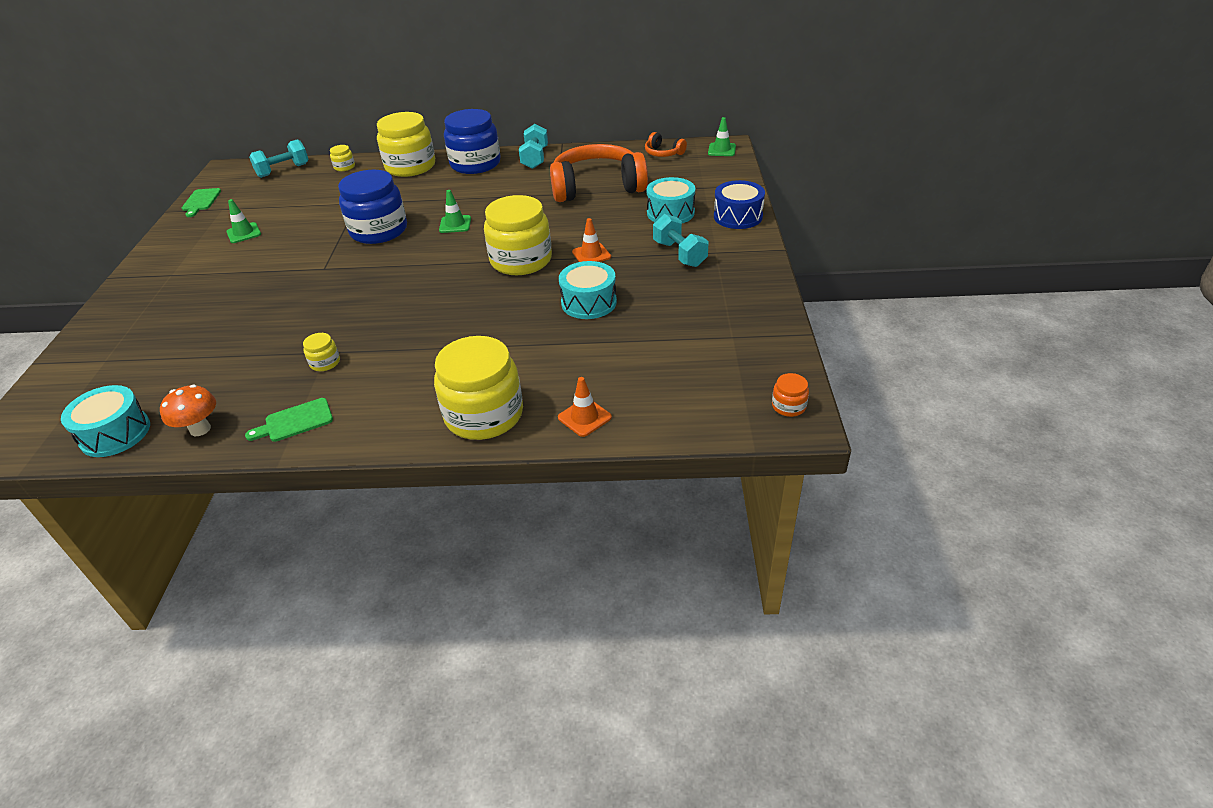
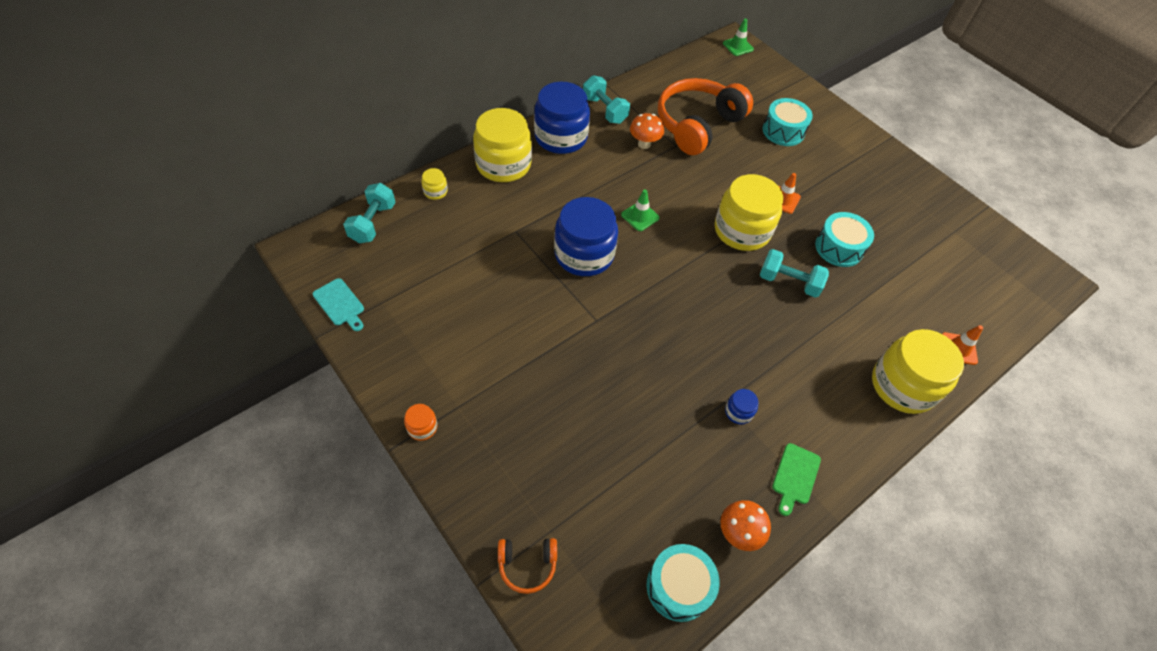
camera: 45 degrees left, 15 degrees up
green cutting board [182,188,221,217] -> turquoise cutting board [313,278,364,331]
green traffic cone [226,199,261,243] -> none
yellow jar [303,333,340,371] -> blue jar [725,389,759,424]
orange headphones [645,132,687,157] -> orange headphones moved to [498,538,557,594]
turquoise dumbbell [653,214,709,267] -> turquoise dumbbell moved to [760,249,829,298]
blue drum [714,180,765,229] -> none
orange jar [772,373,809,417] -> orange jar moved to [404,404,437,441]
none -> orange mushroom [630,113,664,149]

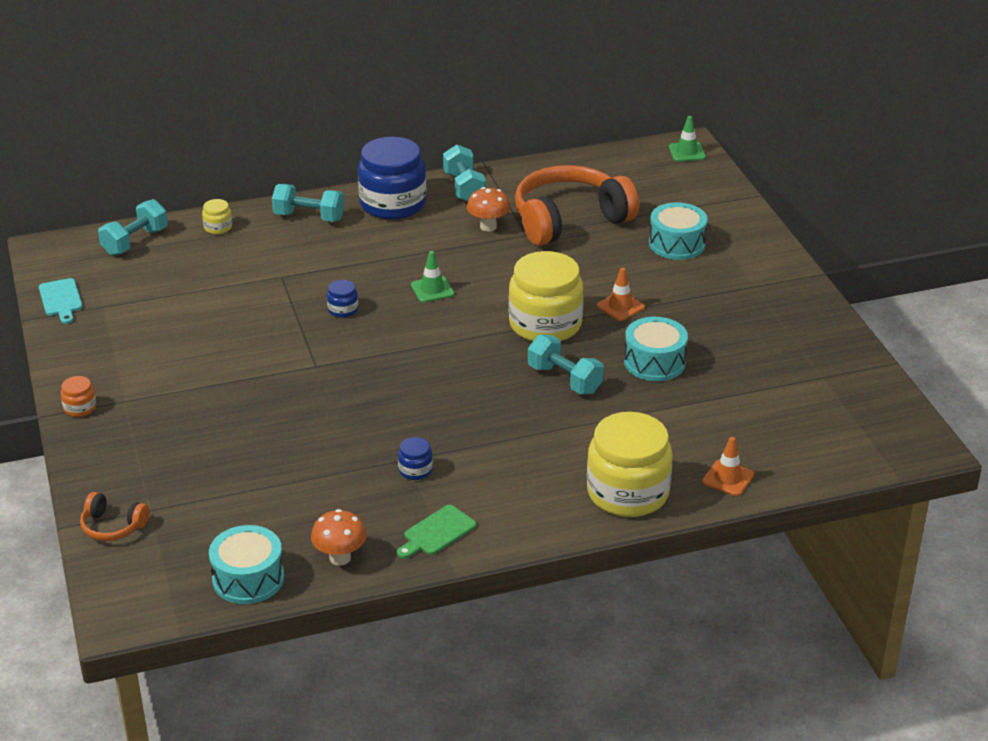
camera: 25 degrees right, 20 degrees down
yellow jar [473,108,532,182] -> turquoise dumbbell [272,184,344,222]
blue jar [554,197,618,276] -> blue jar [327,280,358,318], size x0.42

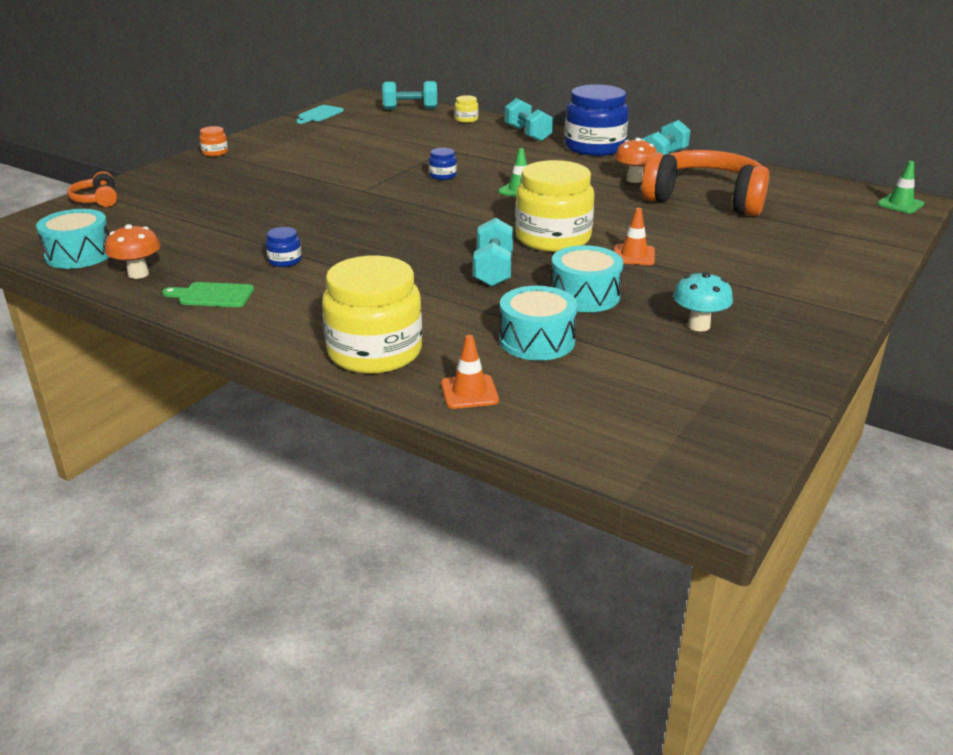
camera: 50 degrees right, 5 degrees down
turquoise drum [649,202,707,260] -> turquoise drum moved to [499,286,578,361]
none -> turquoise mushroom [673,271,733,331]

